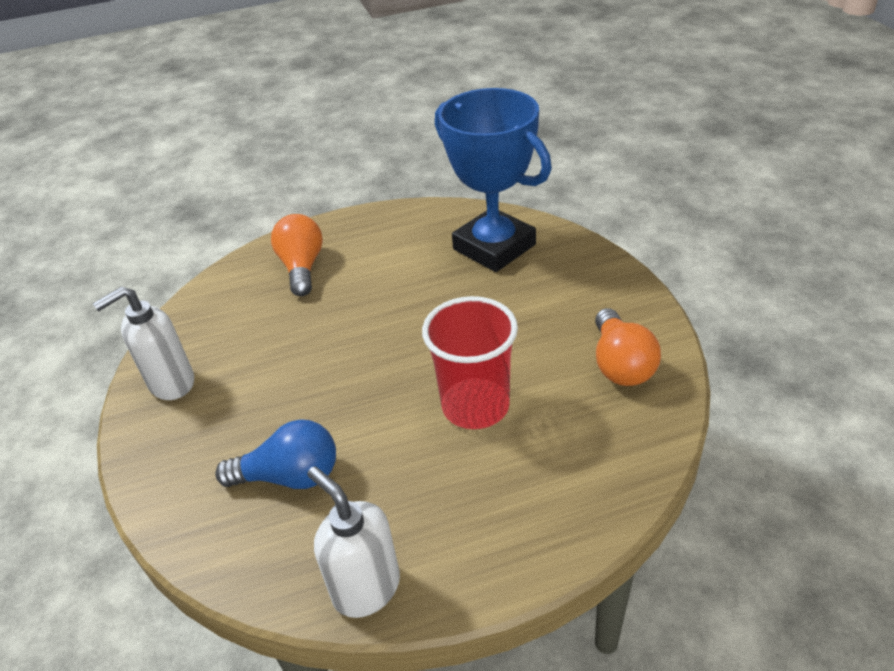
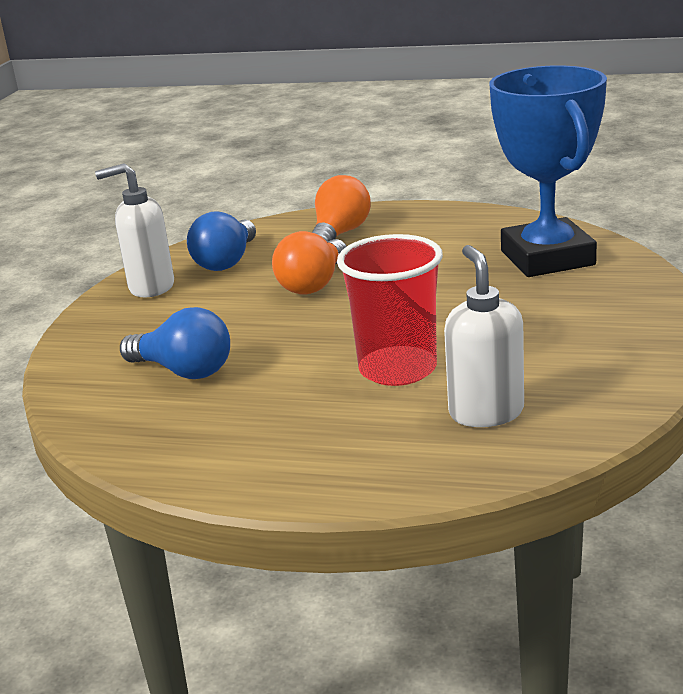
camera: 30 degrees right, 15 degrees down
white soap dispenser [307,466,400,618] -> white soap dispenser moved to [444,245,524,427]
orange light bulb [595,308,661,386] -> orange light bulb moved to [272,231,347,294]
none -> blue light bulb [187,211,256,271]

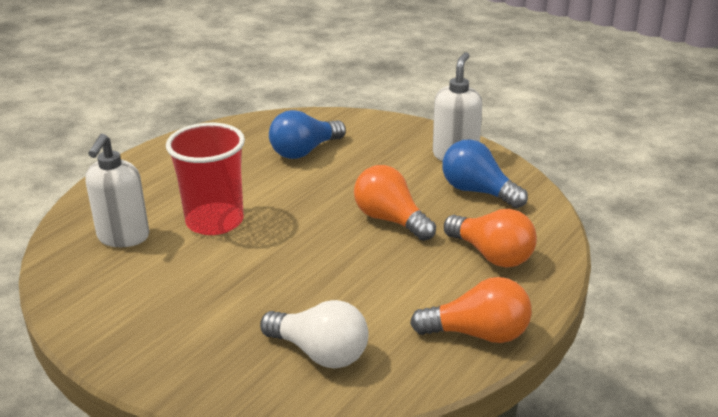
camera: 110 degrees right, 5 degrees up
white soap dispenser [444,245,524,427] -> white soap dispenser turned 90 degrees clockwise [85,134,149,247]
blue trophy [489,65,607,277] -> white light bulb [260,300,369,368]
none -> orange light bulb [410,277,532,343]

